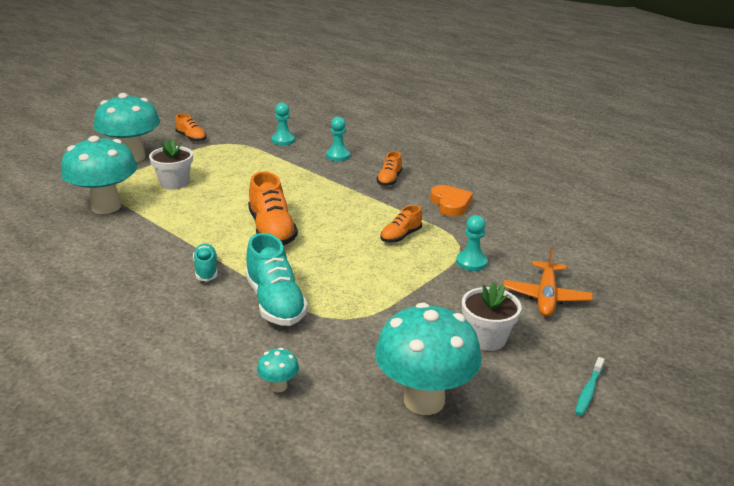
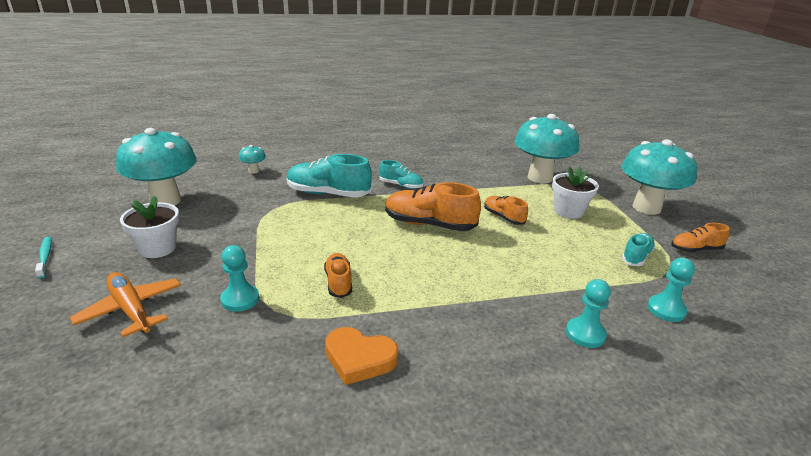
camera: 125 degrees right, 0 degrees up
orange shoe [377,151,402,186] -> orange shoe moved to [484,196,528,225]
none -> turquoise shoe [622,233,655,266]

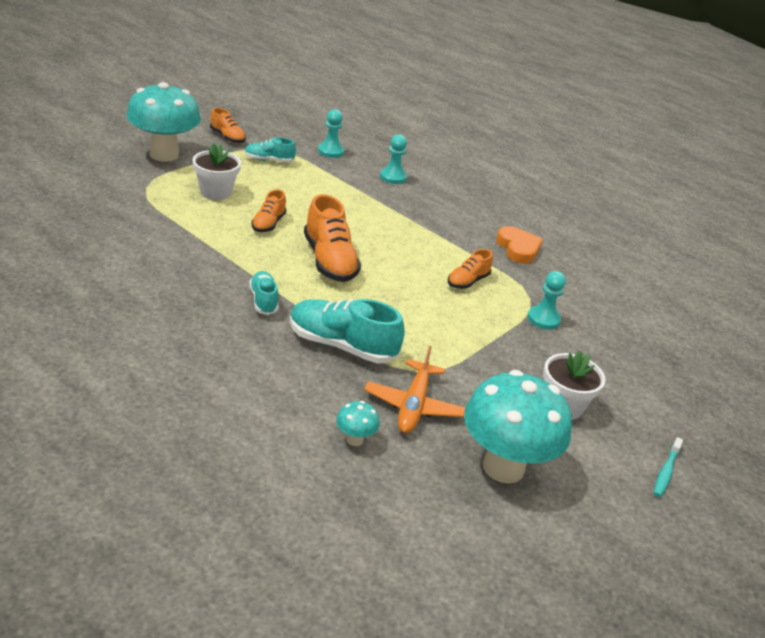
camera: 130 degrees left, 5 degrees up
orange plane [70,272,181,337] -> orange plane moved to [364,346,465,433]
turquoise shoe [287,154,372,198] -> turquoise shoe turned 135 degrees clockwise [290,299,405,363]
turquoise mushroom [515,114,579,183] -> none

